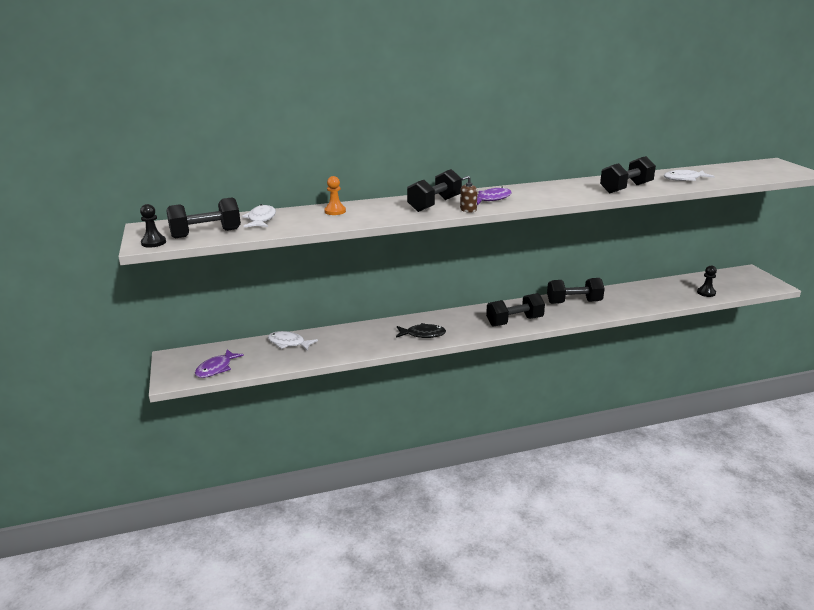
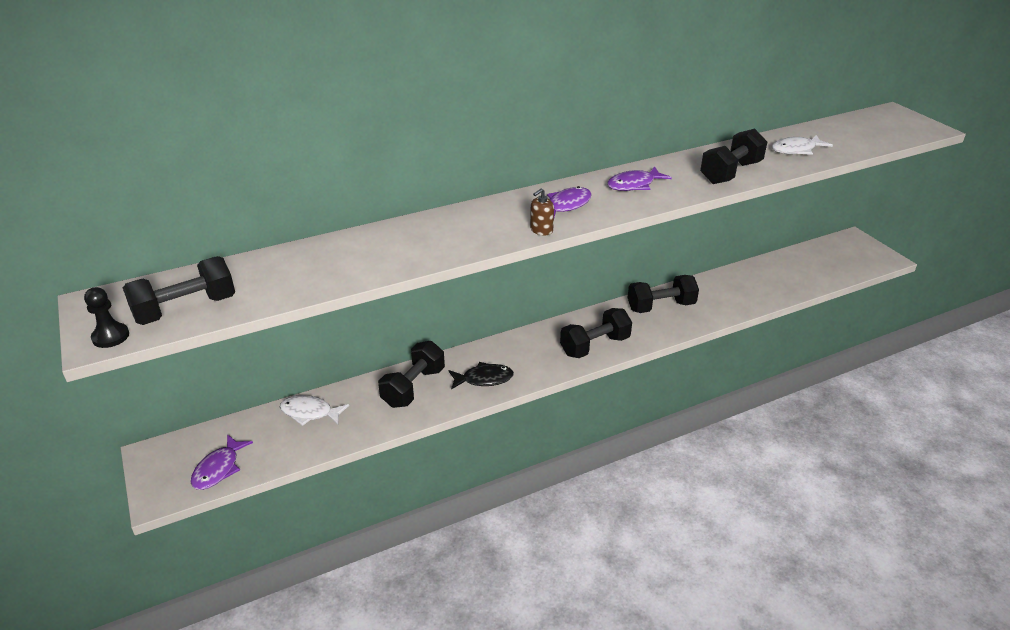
camera: 10 degrees left, 10 degrees up
white fish [242,204,276,227] -> none
orange pawn [324,176,346,215] -> none
black dumbbell [407,169,462,212] -> black dumbbell moved to [378,341,445,408]
black pawn [697,266,717,297] -> none
none -> purple fish [607,166,672,191]

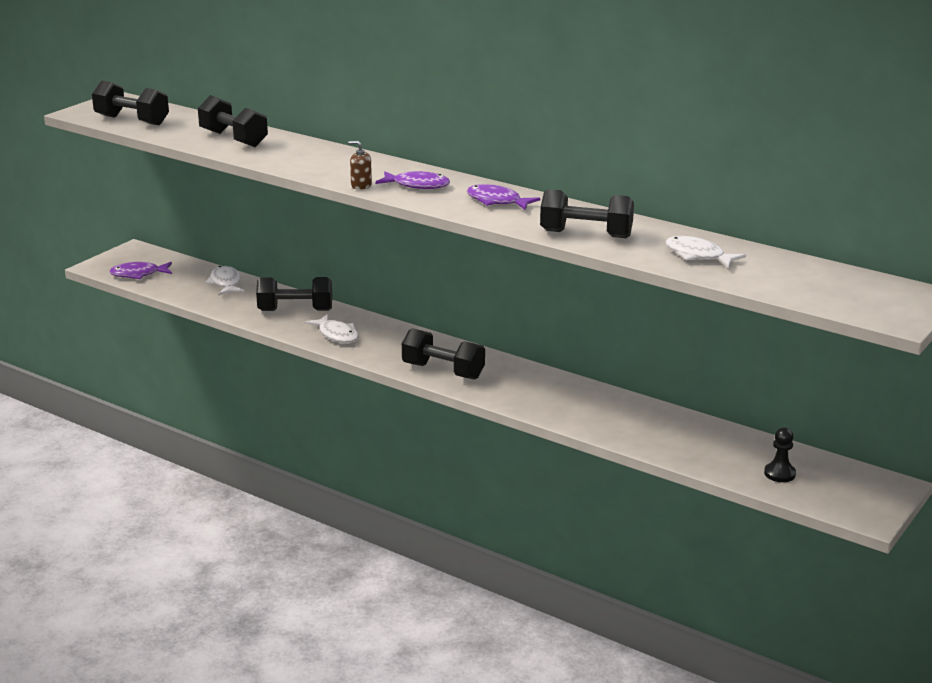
camera: 60 degrees right, 10 degrees down
black pawn [84,287,129,348] -> black pawn moved to [764,427,796,482]
black fish [449,362,514,389] -> white fish [305,314,359,343]
black dumbbell [627,275,699,313] -> black dumbbell moved to [198,95,268,147]

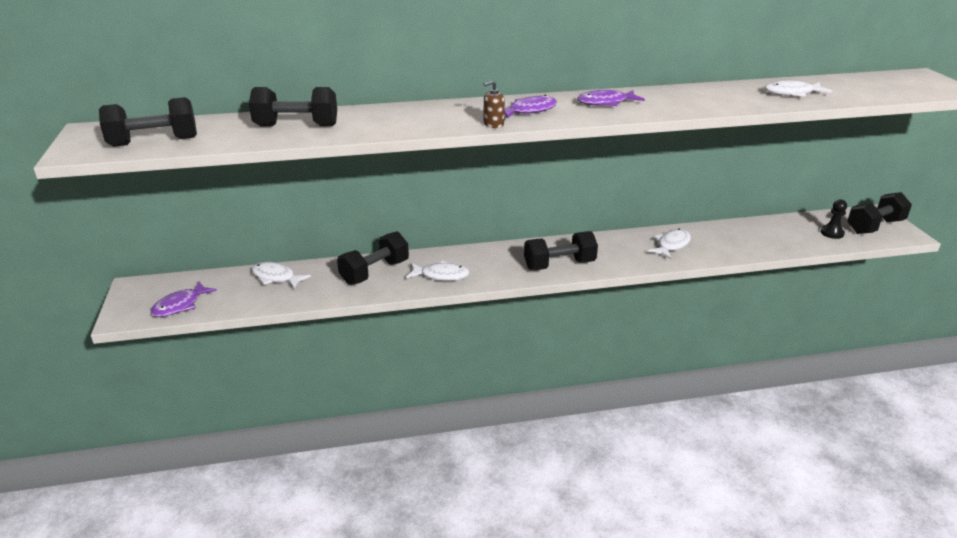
camera: 45 degrees left, 5 degrees up
black dumbbell [540,189,634,238] -> black dumbbell moved to [847,192,912,234]
none -> white fish [648,229,691,259]

